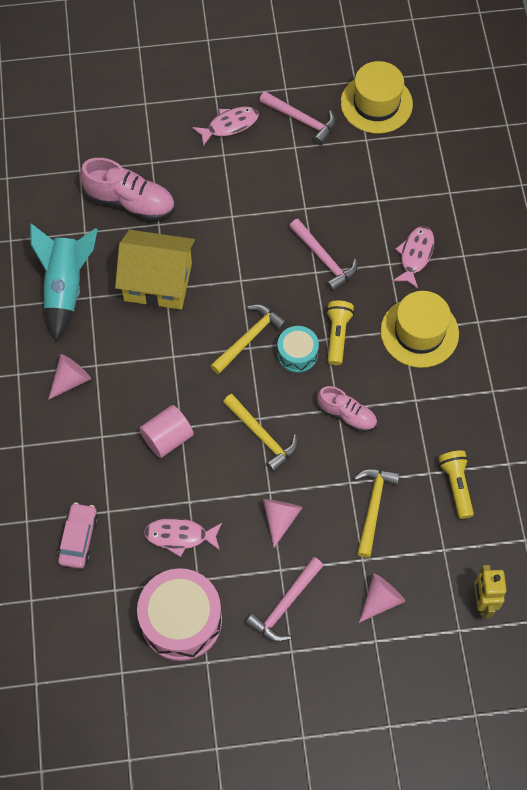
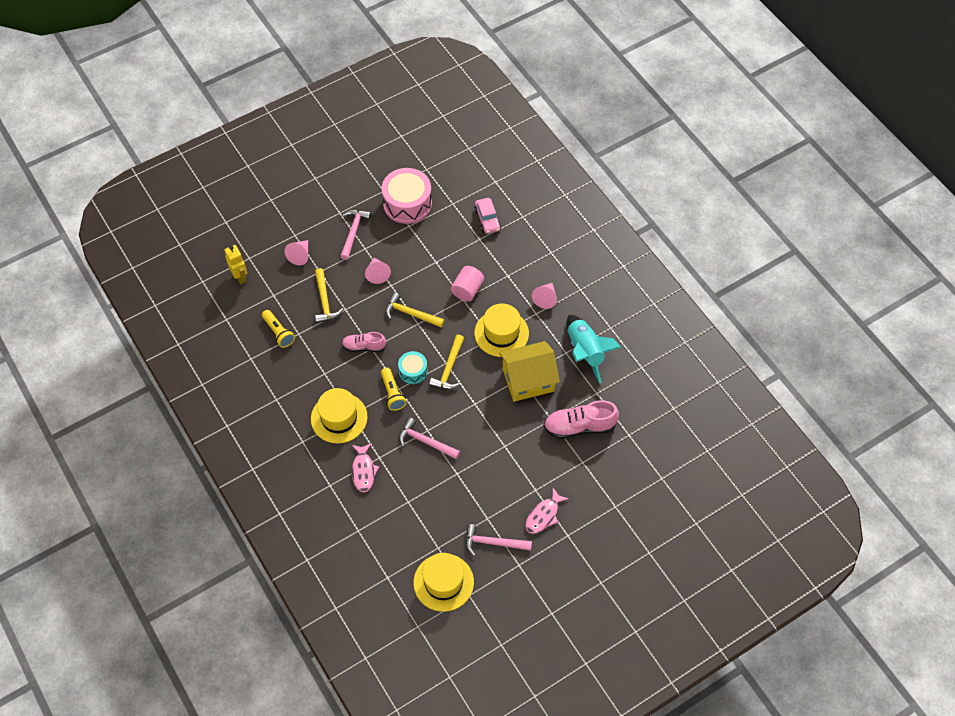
camera: 155 degrees right, 5 degrees down
pink fish [144,518,222,557] -> none
none -> yellow hat [474,304,529,357]

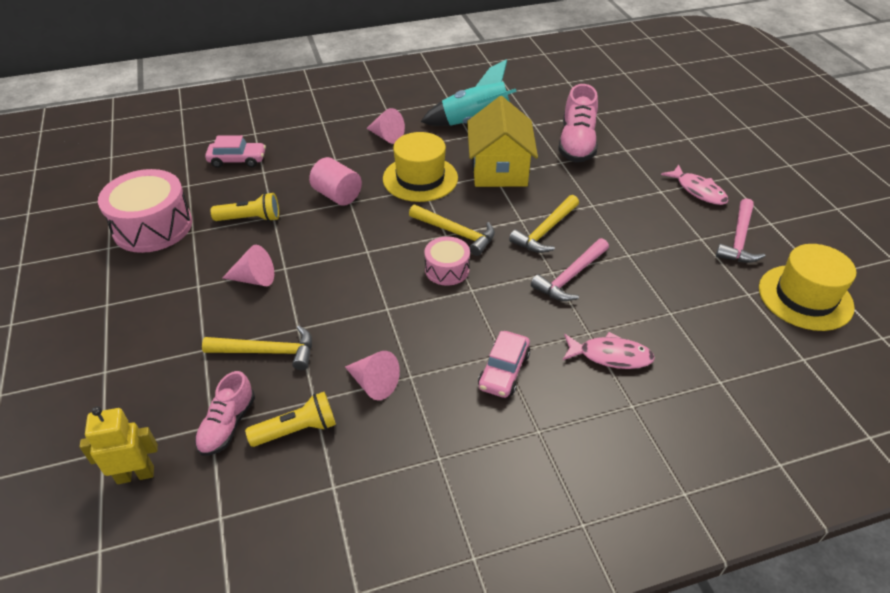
camera: 75 degrees left, 15 degrees down
pink cone [284,240,308,265] -> pink cone moved to [345,351,400,400]
yellow hat [311,388,368,444] -> pink car [478,331,530,398]
pink hammer [340,210,371,260] -> none
pink shoe [342,332,387,352] -> pink shoe moved to [195,371,255,456]
yellow flashlight [381,368,407,411] -> yellow flashlight moved to [211,192,279,222]
yellow hammer [385,292,444,327] -> yellow hammer moved to [509,195,579,253]
turquoise drum [398,351,428,384] -> pink drum [425,236,470,286]

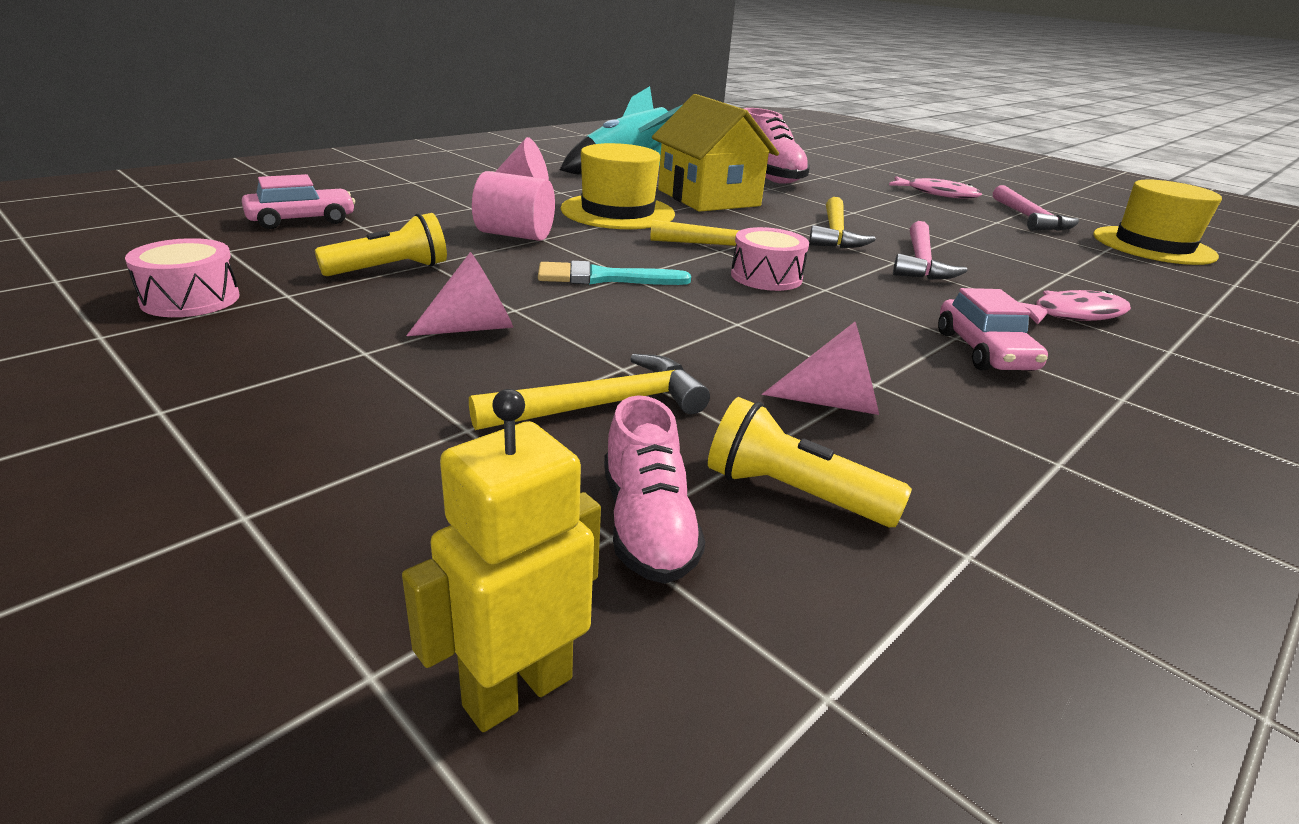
camera: 30 degrees left, 15 degrees down
pink drum [98,169,192,253] -> pink drum [125,238,240,317], size x0.55
yellow flashlight [245,392,336,447] -> yellow flashlight turned 105 degrees counterclockwise [708,397,912,527]
none -> turquoise brush [538,261,691,285]

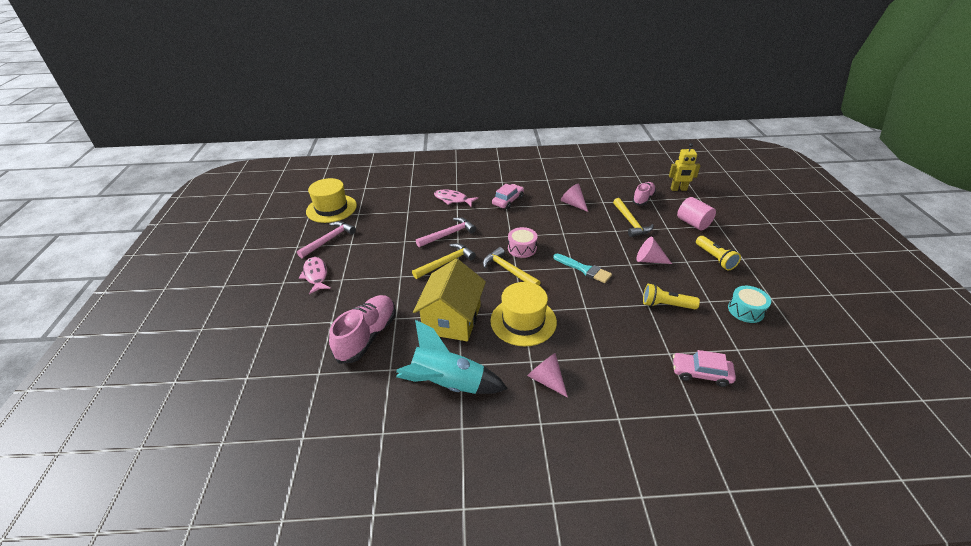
camera: 135 degrees left, 10 degrees up
pink drum [125,238,240,317] -> turquoise drum [728,286,771,323]
yellow hammer [469,354,710,430] -> yellow hammer turned 120 degrees counterclockwise [613,198,654,237]
pink cylinder [472,171,555,241] -> pink cylinder moved to [677,197,716,231]
yellow flashlight [708,397,912,527] -> yellow flashlight moved to [696,236,741,270]

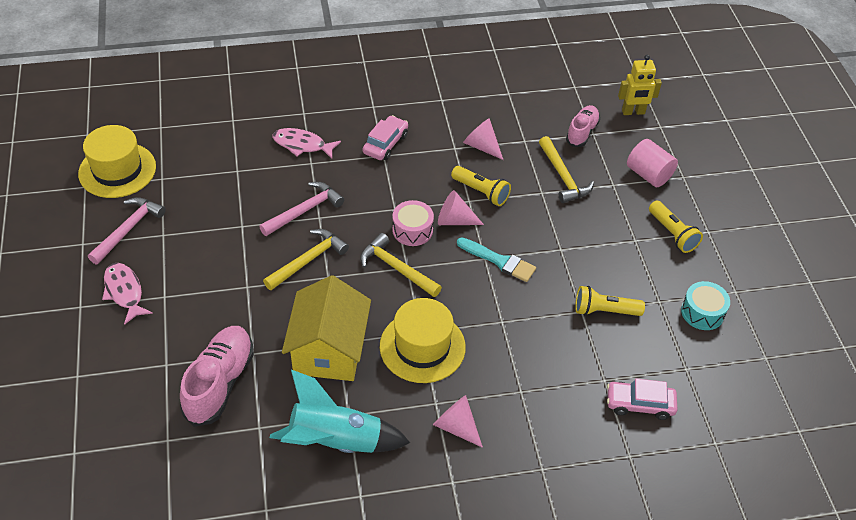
camera: 10 degrees left, 10 degrees up
pink cone [636,237,672,264] -> pink cone moved to [438,190,484,225]
none -> yellow flashlight [451,166,511,206]

